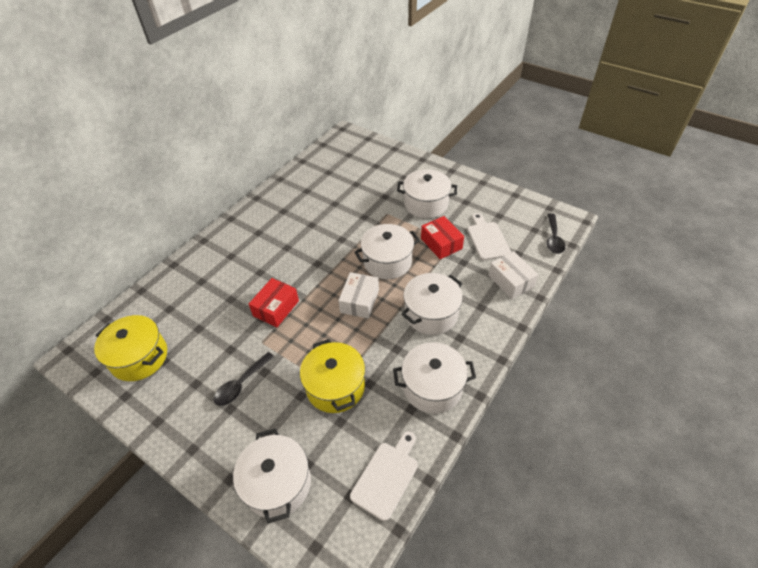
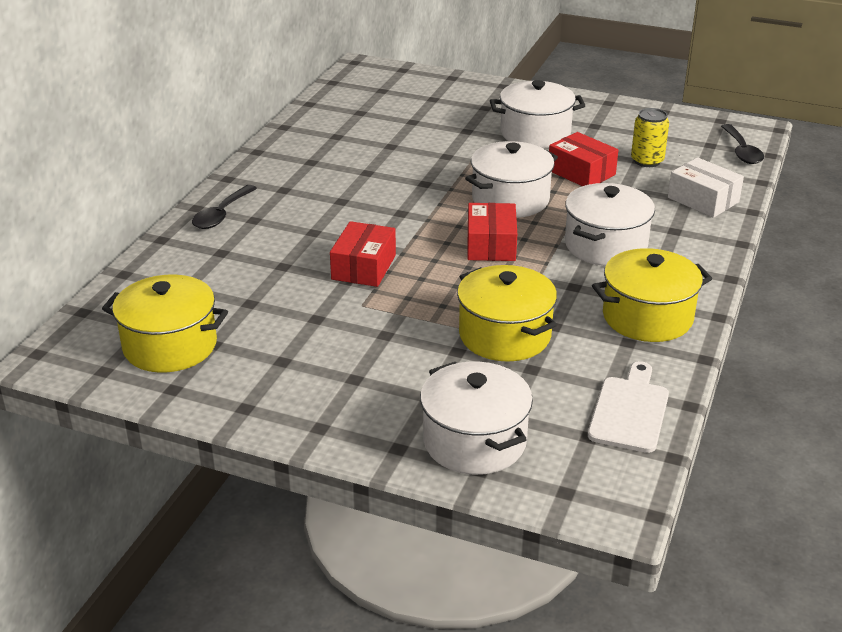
camera: 15 degrees left, 15 degrees down
black spoon [214,352,274,406] -> black spoon moved to [192,185,257,229]
white box [338,272,379,319] -> red box [468,203,517,261]
white pot [393,342,476,414] -> yellow pot [592,248,712,342]
white cutting board [467,213,511,260] -> yellow can [631,108,669,167]

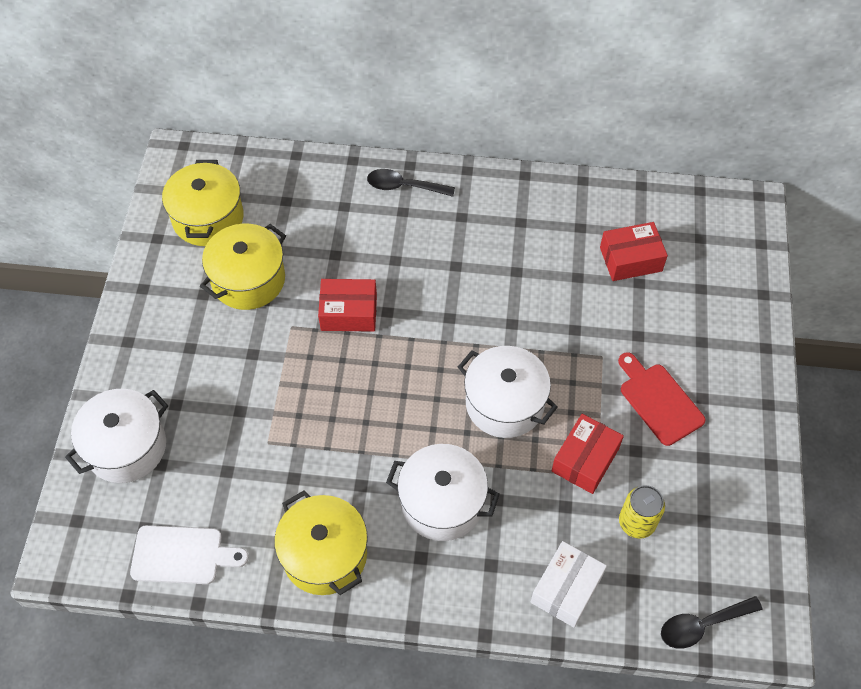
camera: 75 degrees right, 25 degrees up
yellow pot [457,265,557,362] -> yellow pot moved to [200,224,286,310]
red box [468,203,517,261] -> red box moved to [600,222,668,281]
white pot [490,80,585,148] -> red cutting board [618,352,706,446]

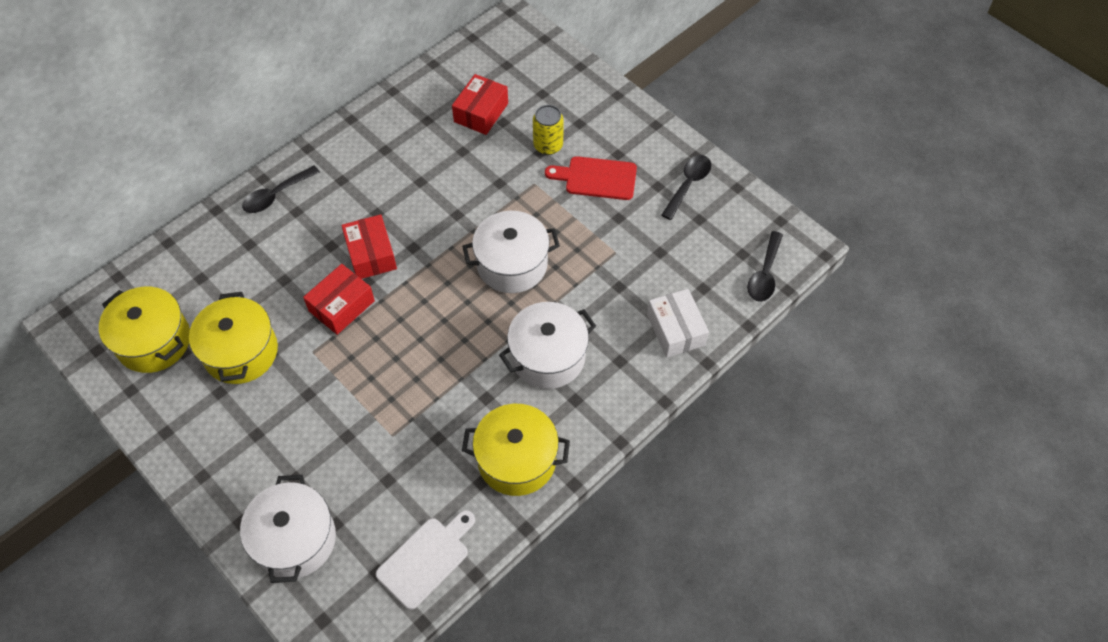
camera: 50 degrees left, 0 degrees up
red box [552,414,624,494] -> red box moved to [341,214,397,279]
yellow can [619,485,665,539] -> yellow can moved to [533,105,564,155]
none -> black spoon [661,155,711,220]

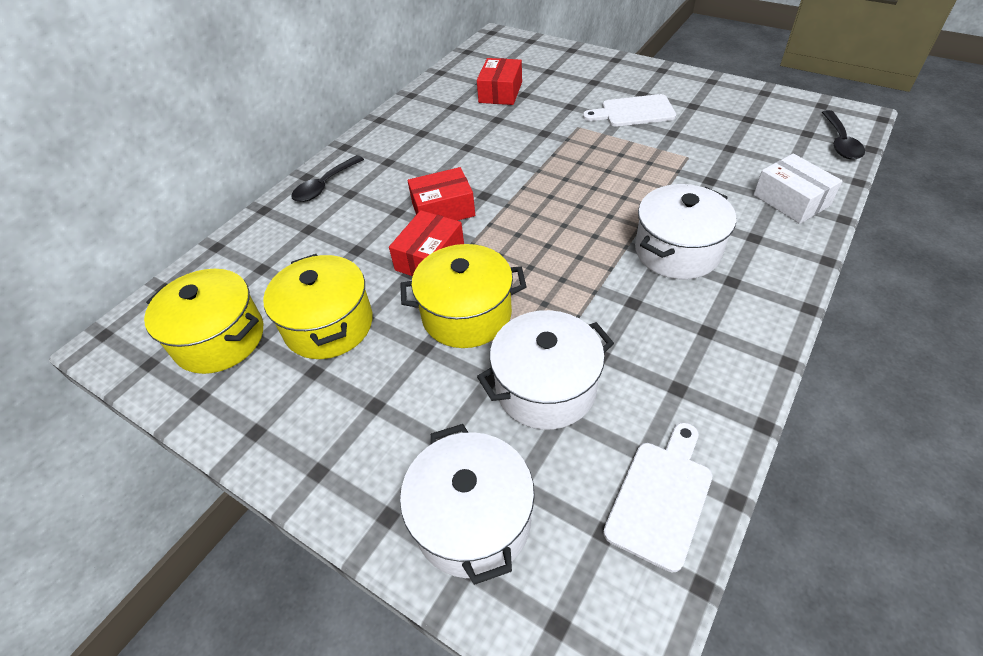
camera: 10 degrees left, 10 degrees down
red box [341,214,397,279] -> red box turned 75 degrees counterclockwise [408,167,475,221]
white pot [462,211,560,293] -> white pot moved to [477,310,614,430]
yellow pot [462,404,570,496] -> yellow pot moved to [400,244,526,348]
yellow can [533,105,564,155] -> none
red cutting board [545,156,637,200] -> white cutting board [583,94,676,126]
black spoon [661,155,711,220] -> none

